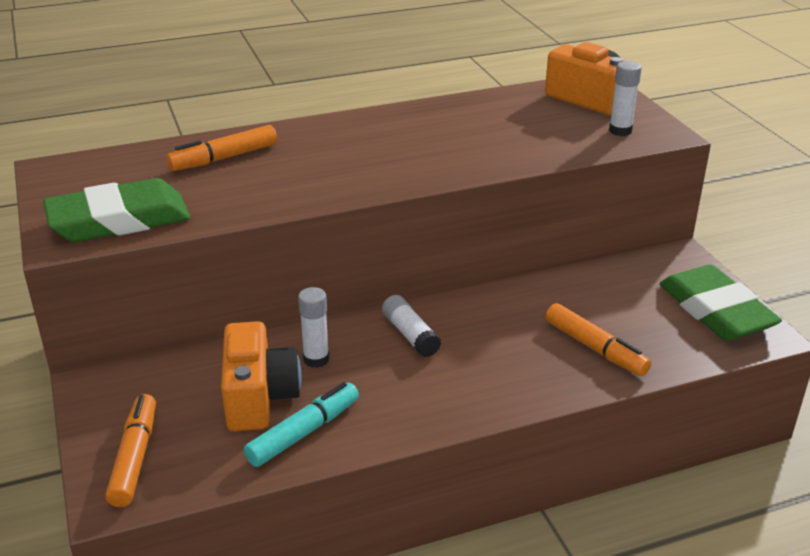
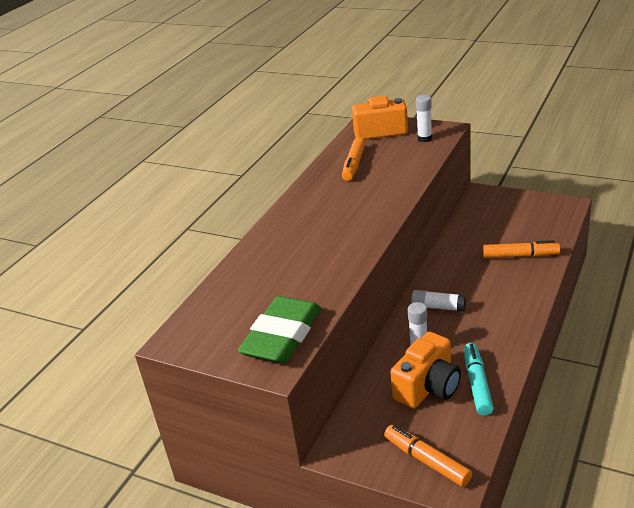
camera: 40 degrees left, 0 degrees up
orange marker [167,125,277,171] -> orange marker moved to [342,137,366,181]
orange camera [221,321,301,432] -> orange camera turned 90 degrees clockwise [391,332,461,408]
green eraser [659,264,782,341] -> none

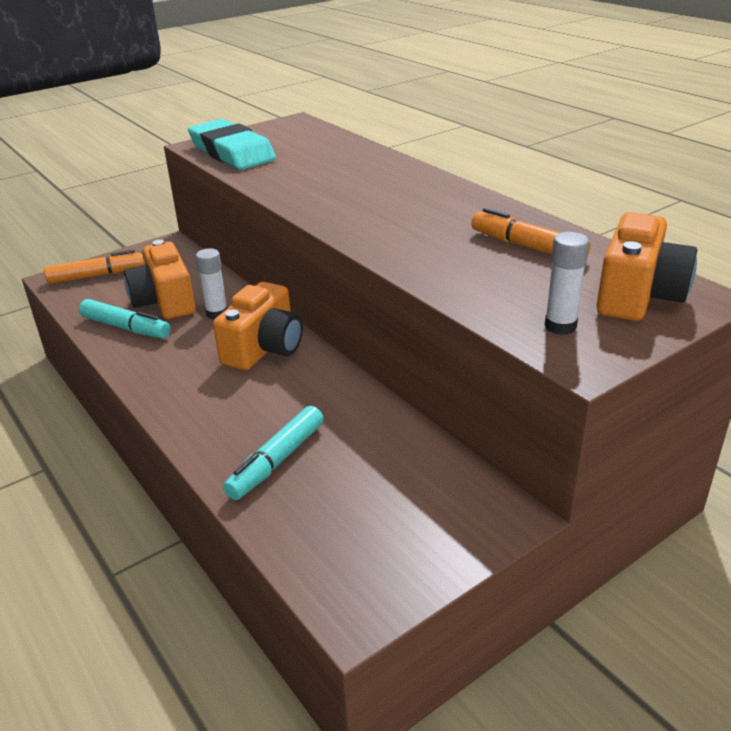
camera: 115 degrees right, 0 degrees up
green eraser [238,296,321,363] -> turquoise eraser [188,119,276,170]
white glue stick [411,290,466,312] -> orange camera [213,282,303,370]
orange marker [483,240,560,258] -> turquoise marker [223,406,324,500]

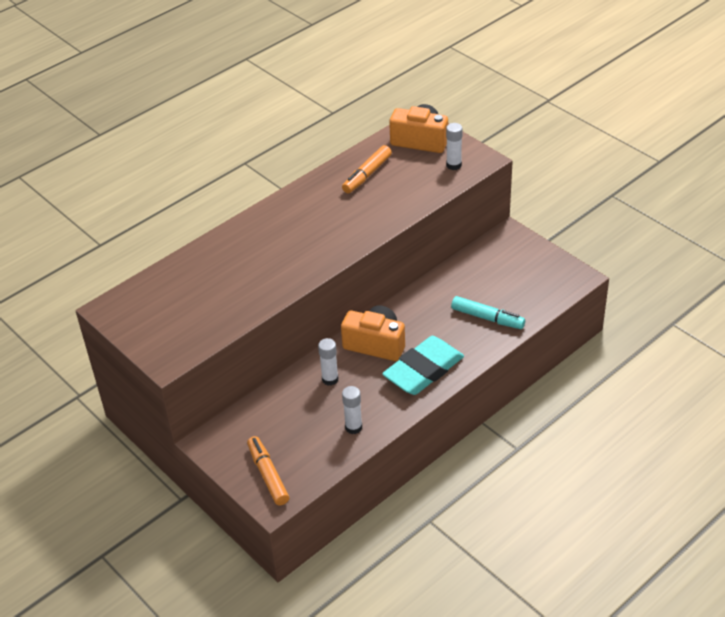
camera: 95 degrees left, 10 degrees up
turquoise marker [79,299,171,339] -> white glue stick [342,386,362,434]
orange camera [124,240,195,319] -> none
turquoise eraser [188,119,276,170] -> turquoise eraser moved to [382,336,464,395]

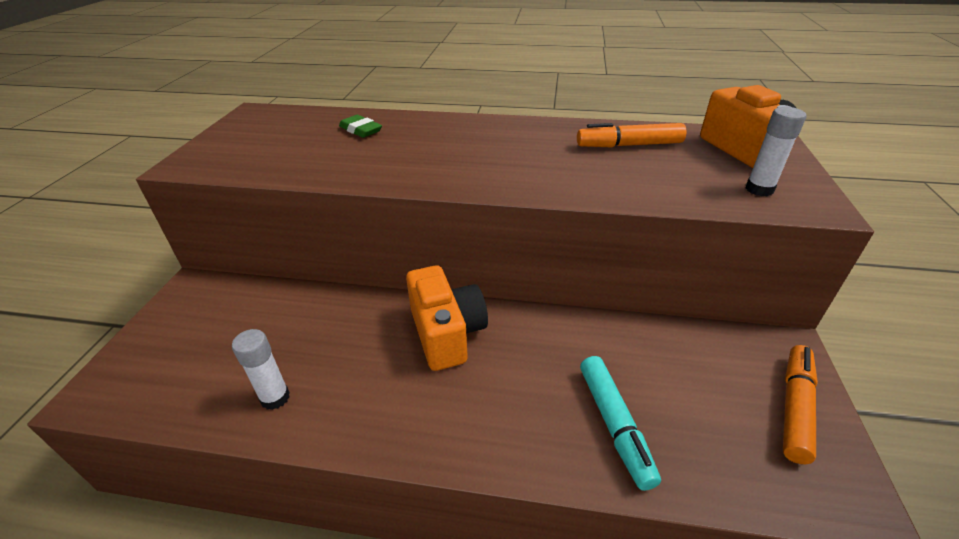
camera: 50 degrees right, 5 degrees down
orange marker [247,436,289,505] -> orange marker moved to [783,345,818,464]
white glue stick [318,338,339,386] -> none
turquoise eraser [382,336,464,395] -> none
none -> green eraser [339,115,382,138]

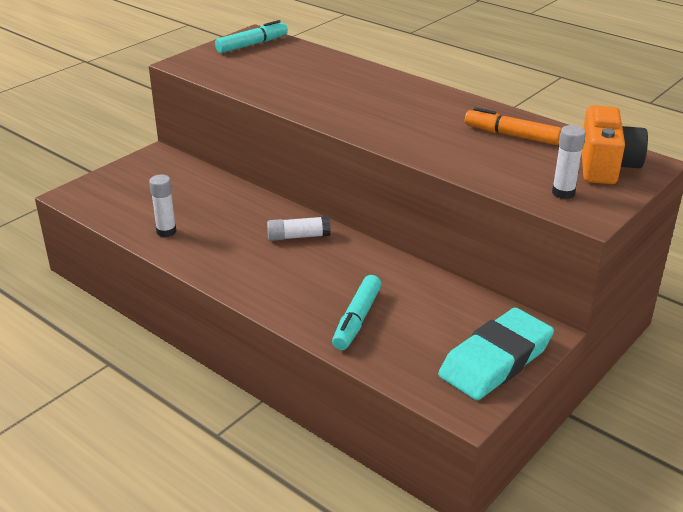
camera: 30 degrees right, 5 degrees down
green eraser [339,115,382,138] -> none
orange camera [406,265,488,371] -> white glue stick [267,216,331,241]
orange marker [783,345,818,464] -> turquoise eraser [438,308,554,400]
none -> turquoise marker [215,20,288,53]

